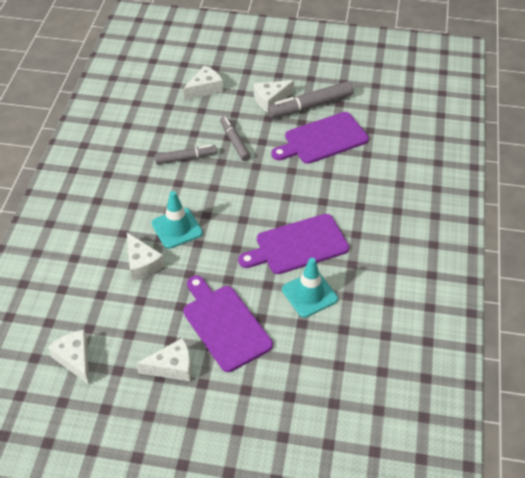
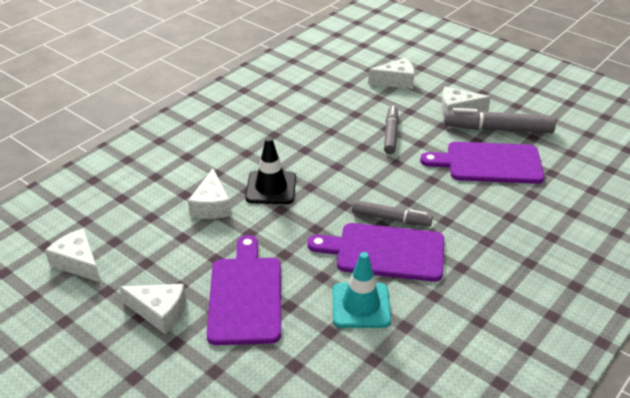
camera: 30 degrees right, 10 degrees down
white cheese [48,330,89,384] -> white cheese turned 45 degrees counterclockwise [45,228,101,283]
turquoise traffic cone [152,191,203,249] -> black traffic cone [245,137,296,204]
grey marker [155,145,217,164] -> grey marker moved to [352,200,433,226]

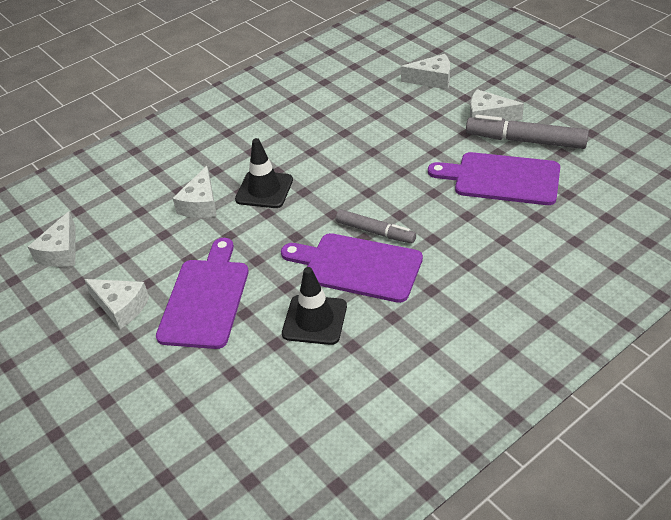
camera: 15 degrees right, 5 degrees up
white cheese [45,228,101,283] -> white cheese turned 135 degrees counterclockwise [28,211,76,267]
turquoise traffic cone [332,252,391,328] -> black traffic cone [282,267,347,345]
grey marker [384,106,398,154] -> none

